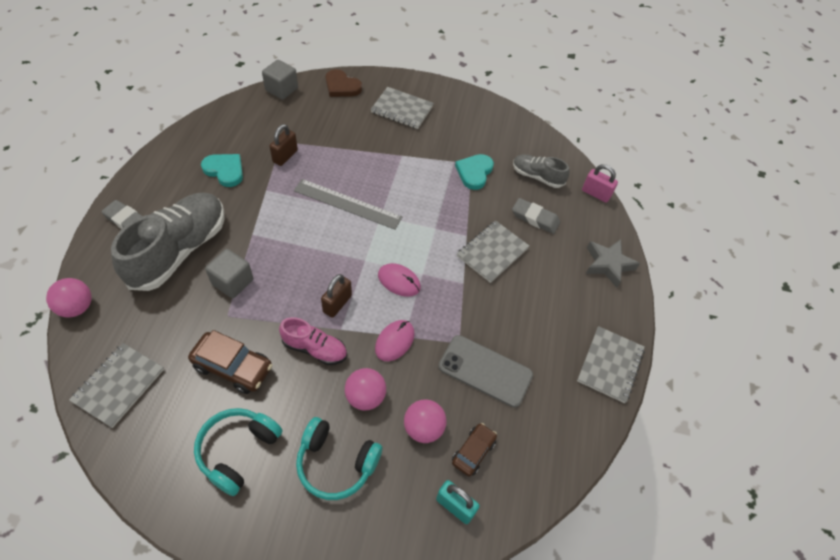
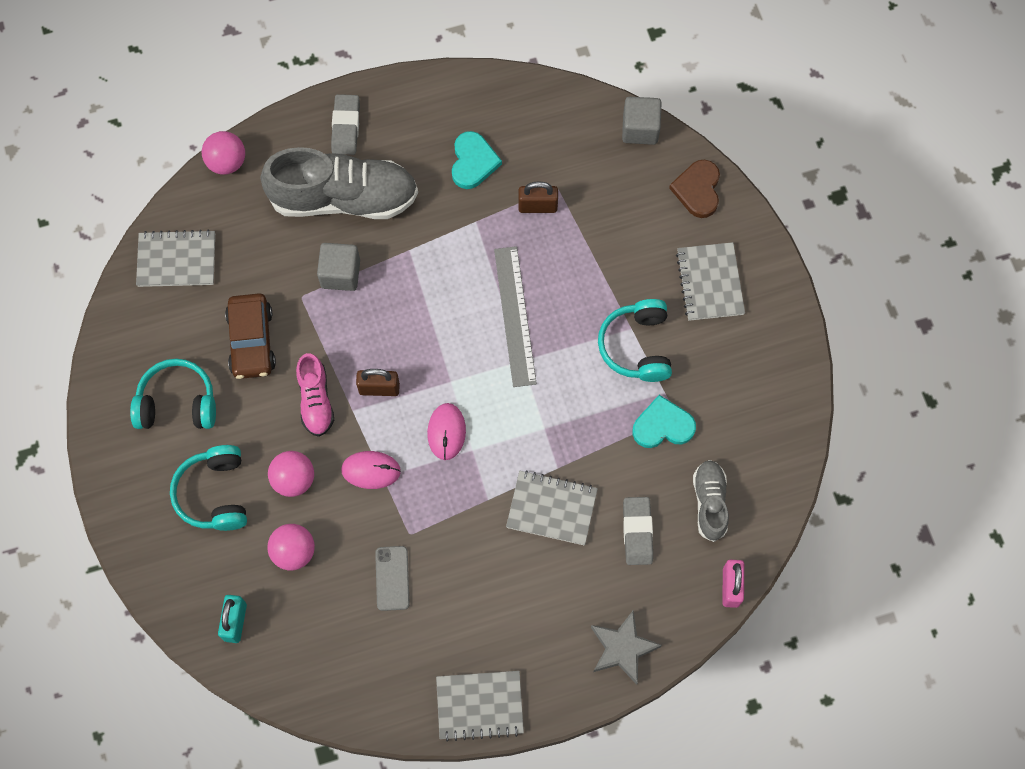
camera: 65 degrees right, 15 degrees up
grey phone [438,335,533,408] -> grey phone [375,546,410,611], size x0.61
brown car [452,423,497,477] -> none
none -> turquoise headphones [598,299,672,382]

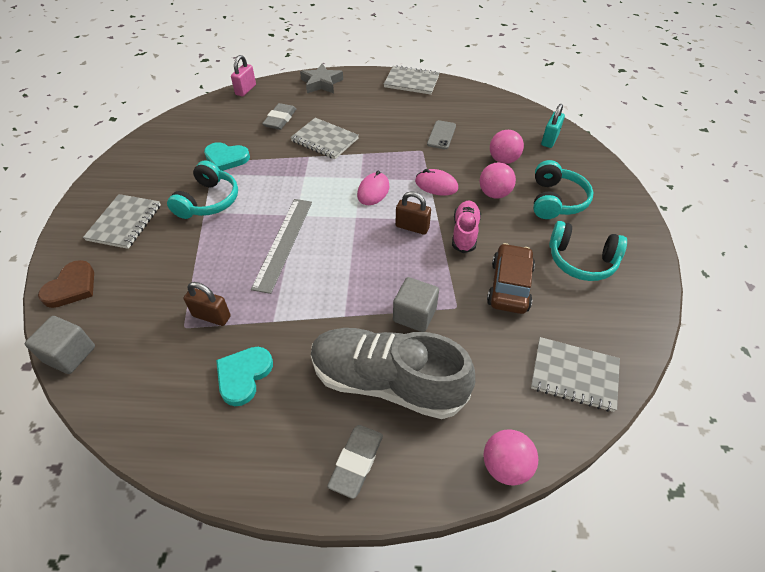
camera: 160 degrees left, 20 degrees down
grey shoe [693,460,729,542] -> none

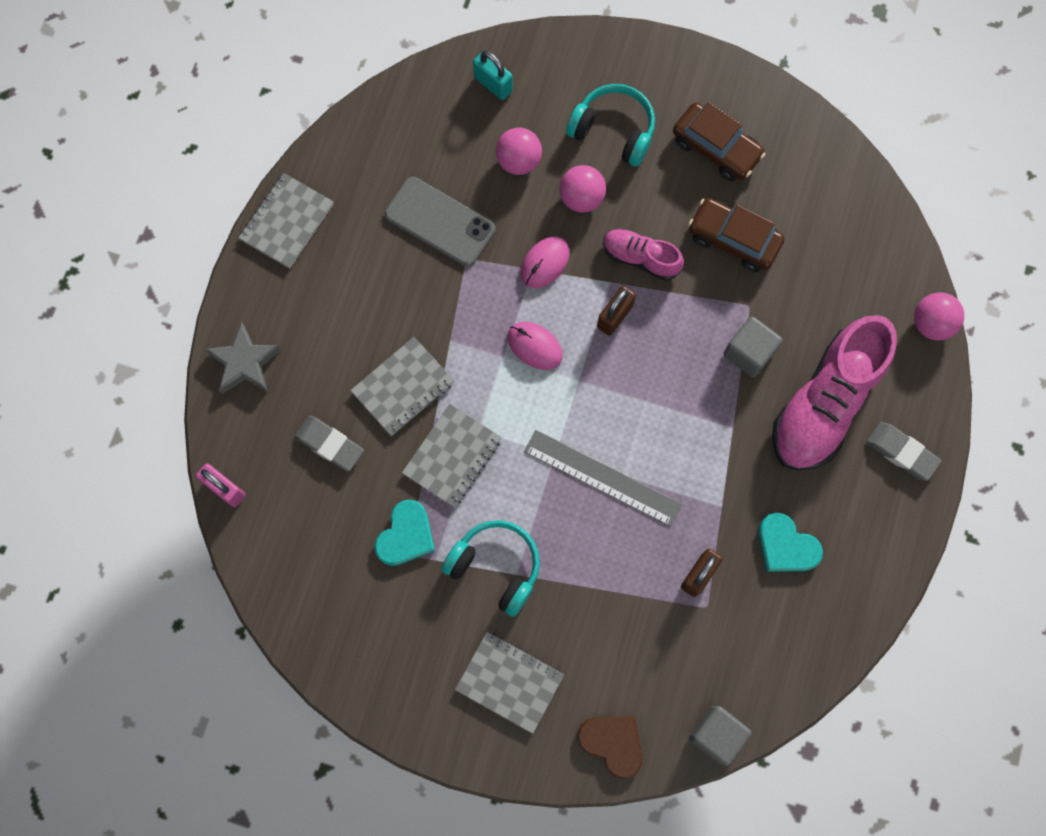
camera: 75 degrees left, 25 degrees up
grey shoe [311,328,475,419] -> pink shoe [772,315,897,470]
grey phone [427,120,456,149] -> grey phone [385,177,495,266], size x1.65
grey notebook [531,337,620,412] -> grey notebook moved to [402,404,502,507]
turquoise headphones [549,221,627,281] -> brown car [673,102,766,181]

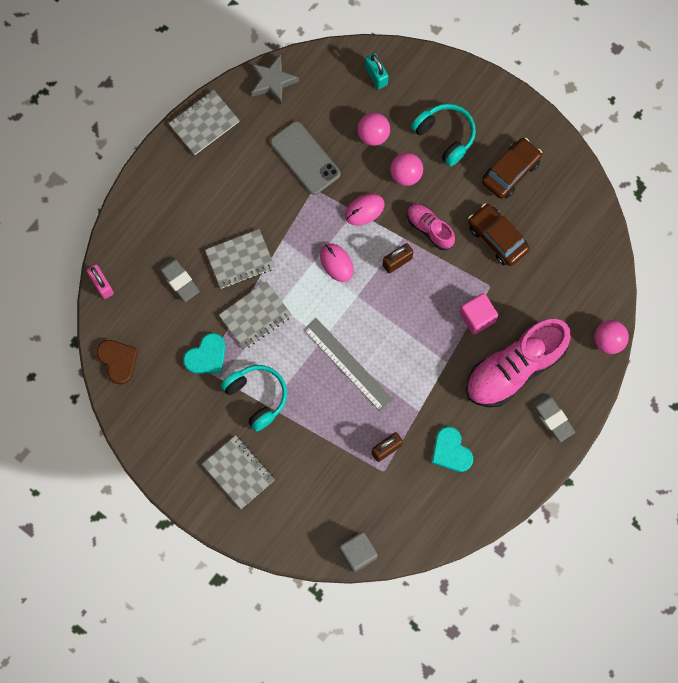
camera: 20 degrees right, 0 degrees up
grey star [205,322,281,394] -> grey star moved to [251,54,299,104]
brown heart [577,716,642,779] -> brown heart moved to [96,340,138,384]
brown car [673,102,766,181] -> brown car turned 105 degrees counterclockwise [482,138,542,199]
grey cube [723,317,783,377] -> pink cube [459,293,498,334]

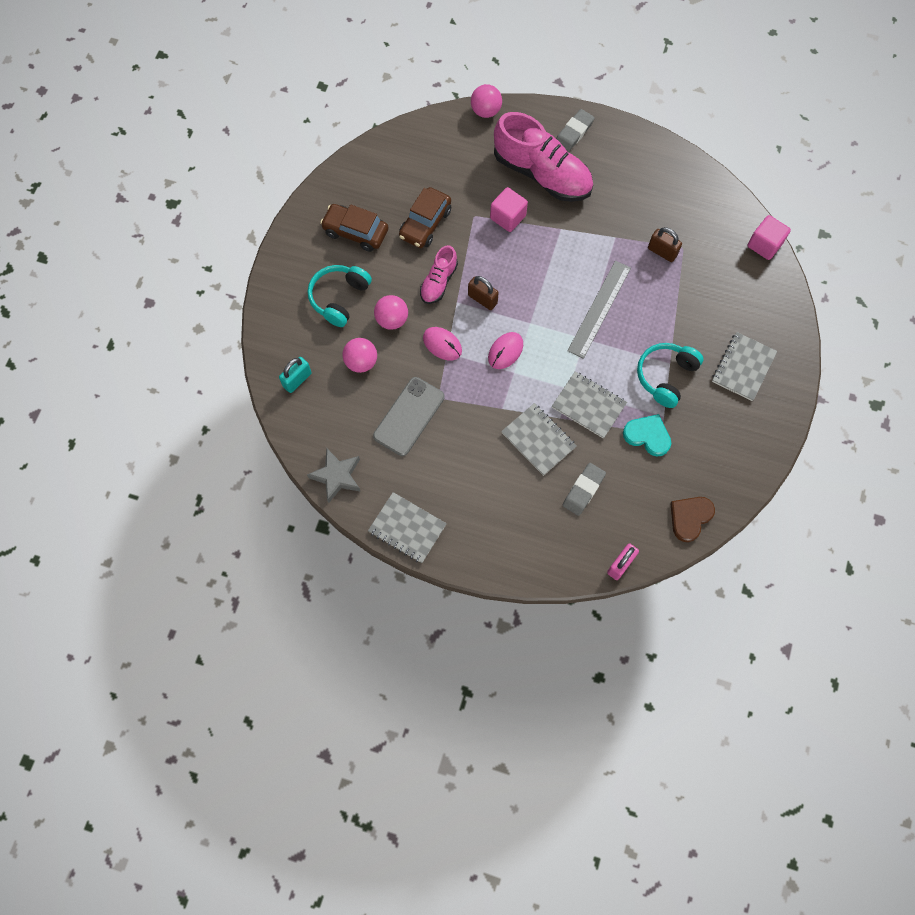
camera: 110 degrees left, 5 degrees down
grey cube [339,532,378,572] -> pink cube [747,215,791,260]
turquoise heart [432,427,473,472] -> none

